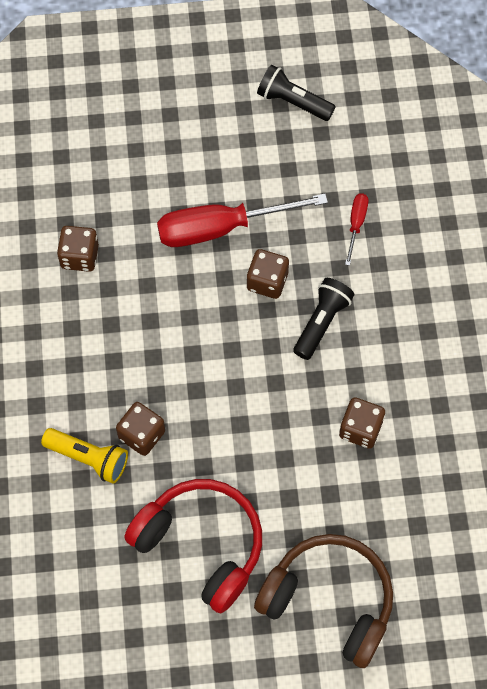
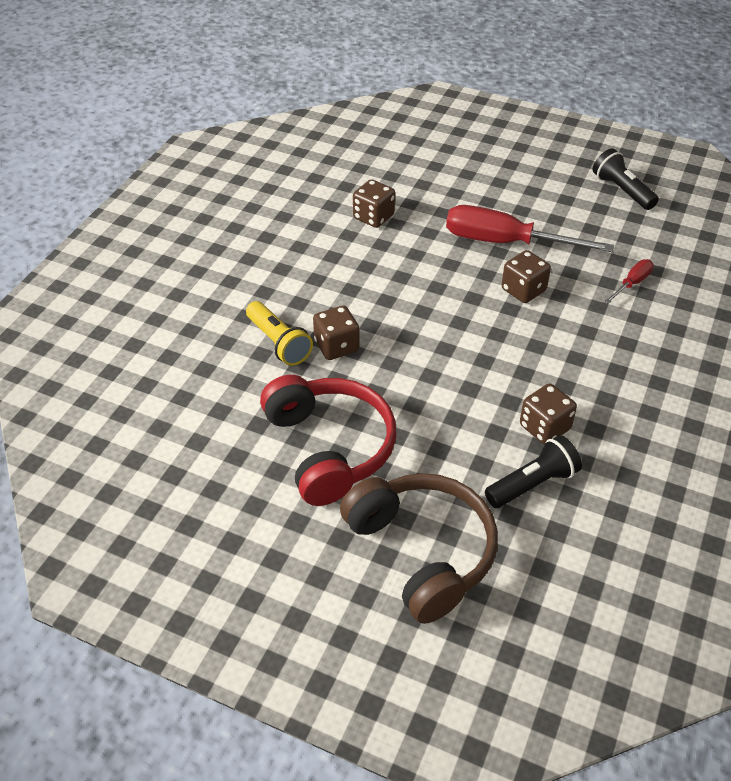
camera: 30 degrees right, 20 degrees down
black flashlight [293,278,354,360] -> black flashlight moved to [485,435,582,508]

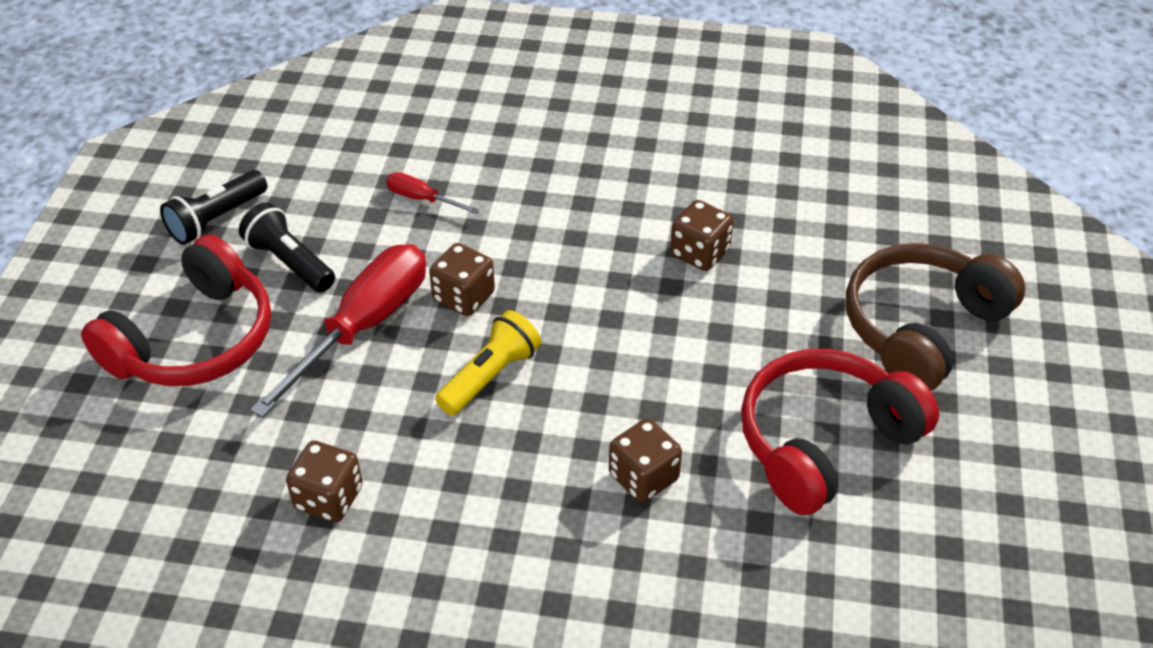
camera: 105 degrees left, 0 degrees up
yellow flashlight [246,301,313,366] -> yellow flashlight moved to [435,310,541,416]
red screwdriver [446,205,614,252] -> red screwdriver turned 150 degrees counterclockwise [250,244,426,418]
black flashlight [485,435,582,508] -> black flashlight moved to [239,203,335,292]
none -> red headphones [81,234,271,386]

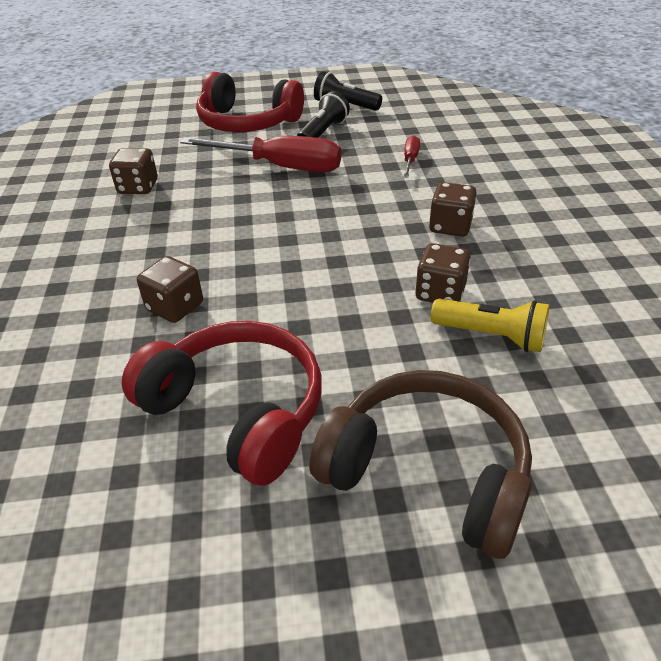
camera: 75 degrees right, 5 degrees down
brown dice [429,243,495,316] -> brown dice moved to [429,182,477,237]
yellow flashlight [435,310,541,416] -> yellow flashlight moved to [431,298,549,352]

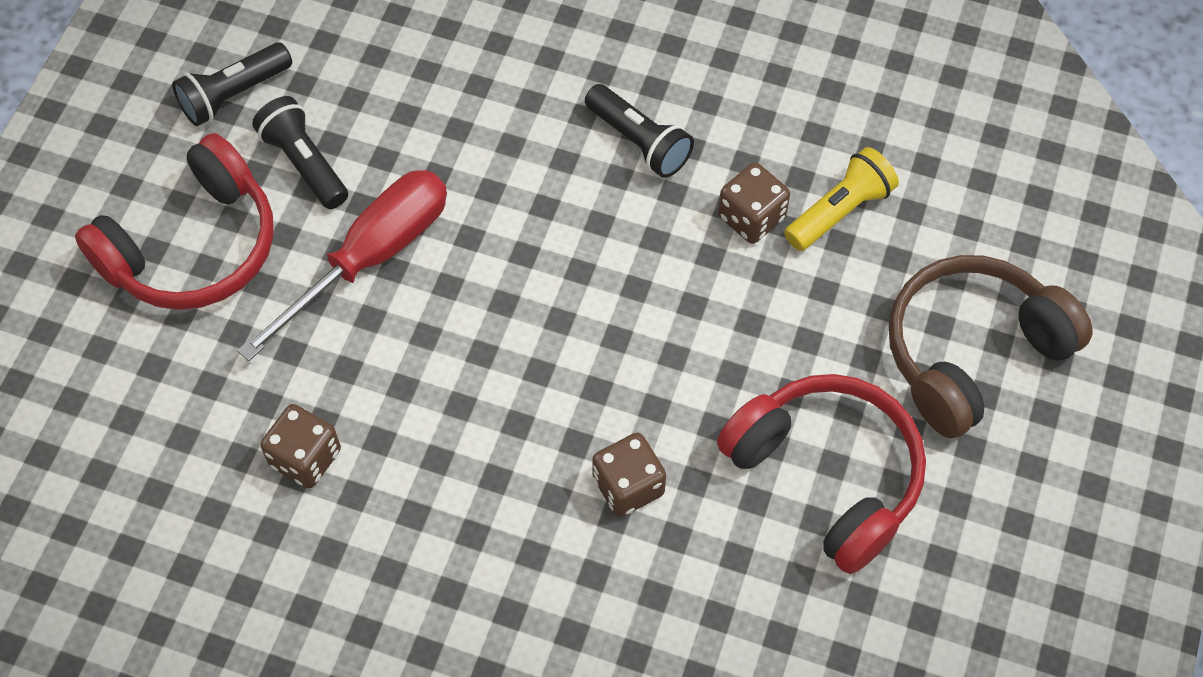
camera: 65 degrees left, 20 degrees up
red headphones [122,321,322,486] -> red headphones turned 75 degrees clockwise [717,374,926,574]
red screwdriver [403,135,420,178] -> none
brown dice [429,182,477,237] -> black flashlight [585,84,694,178]

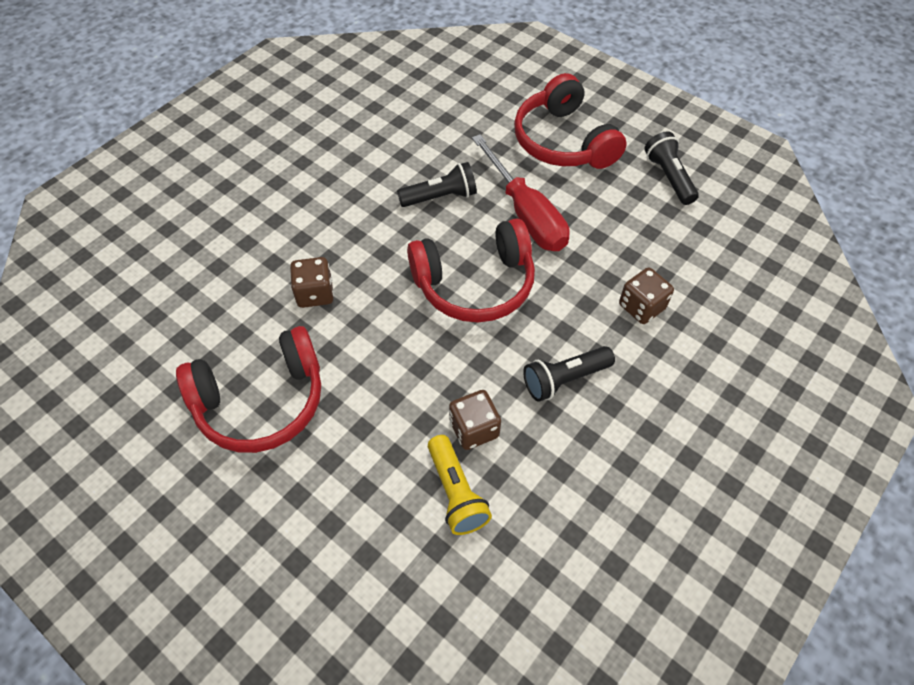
camera: 110 degrees right, 5 degrees down
black flashlight [252,96,348,209] -> black flashlight moved to [397,162,477,207]
brown dice [260,404,341,488] -> brown dice moved to [619,267,674,324]
brown headphones [889,255,1093,438] -> none
none -> red headphones [407,218,535,322]

